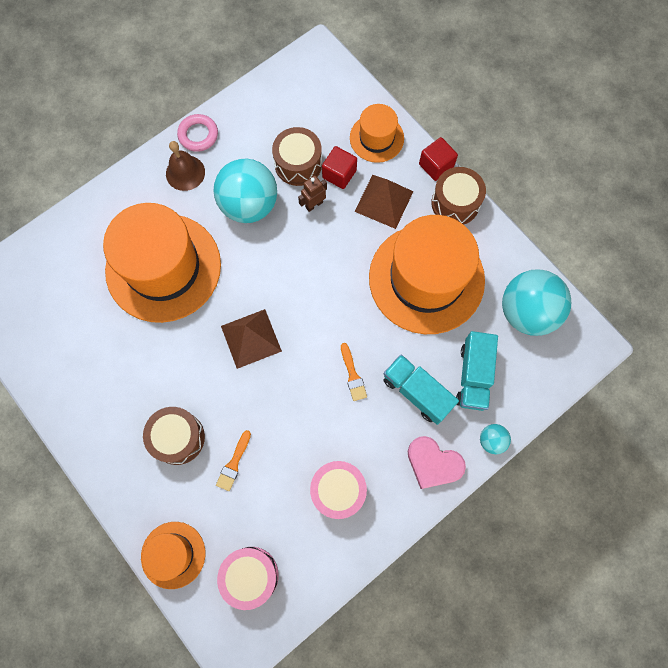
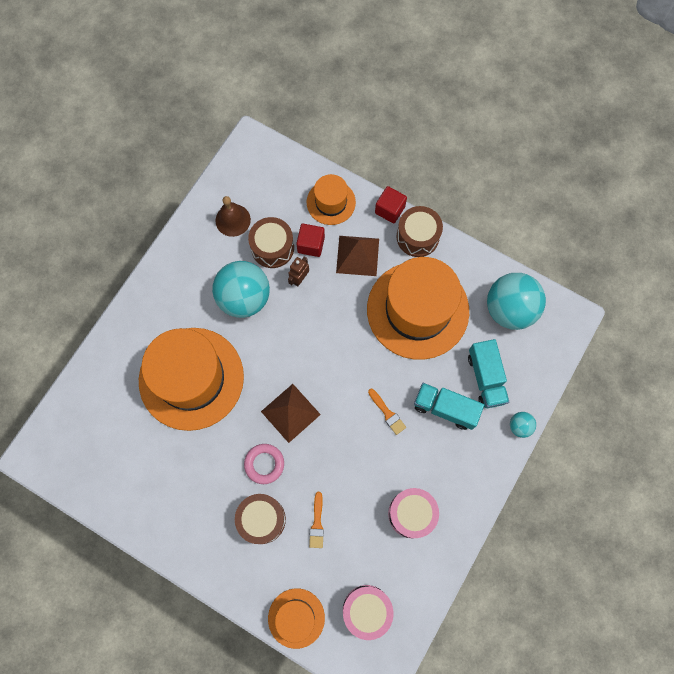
camera: 20 degrees left, 0 degrees up
brown bell [166,141,205,191] -> brown bell moved to [215,196,251,237]
pink ring [177,114,218,152] -> pink ring moved to [244,444,284,484]
pink heart [408,436,466,489] -> none

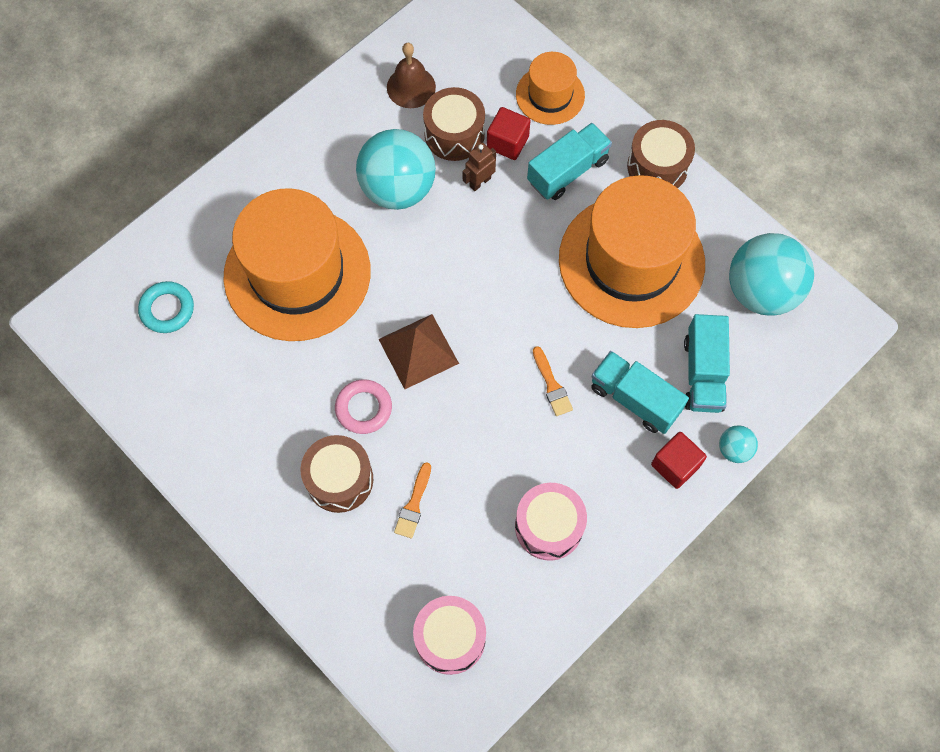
camera: 15 degrees right, 5 degrees down
orange hat [268,588,325,649] -> none
brown pyramid [336,236,379,276] -> turquoise truck [527,123,612,200]
red cube [375,186,407,223] -> red cube moved to [651,432,707,489]
none -> turquoise ring [138,281,194,333]

